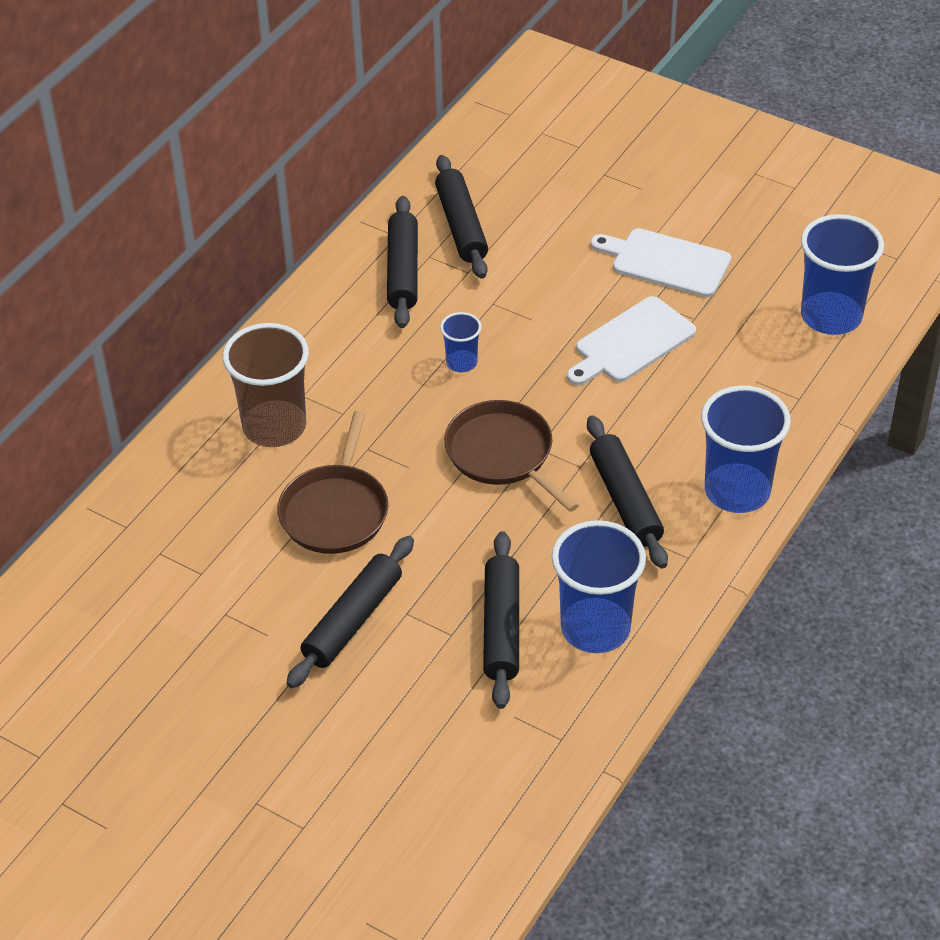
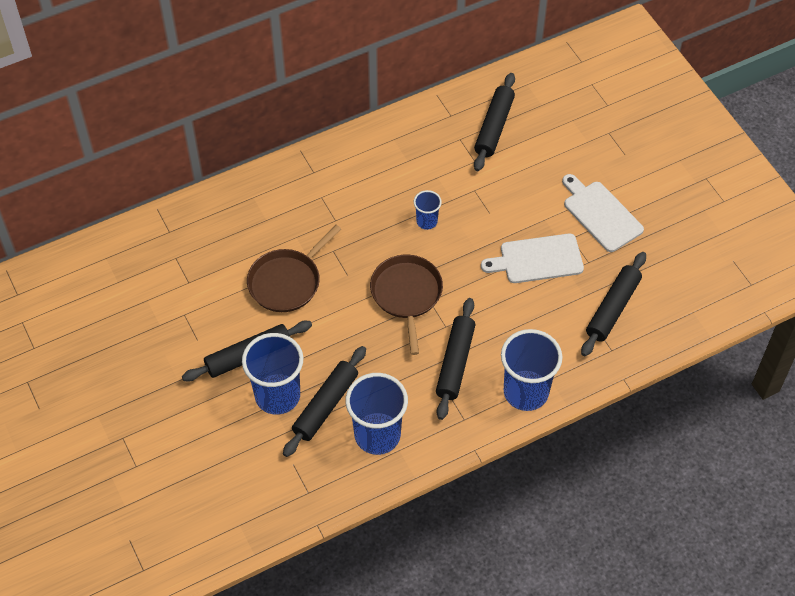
camera: 30 degrees right, 10 degrees up
brown cup [223,323,309,447] -> none
black rolling pin [387,196,418,328] -> black rolling pin moved to [581,252,646,356]
blue cup [801,214,884,335] -> blue cup moved to [242,333,303,415]

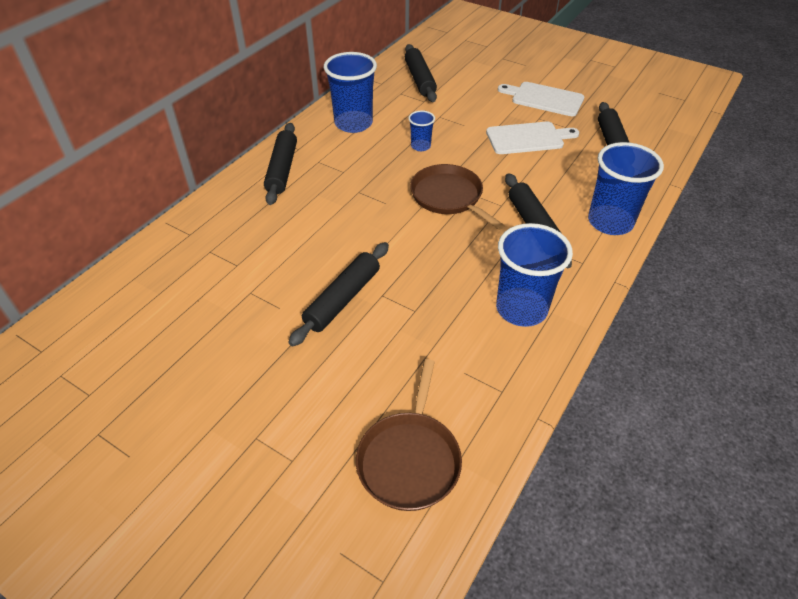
camera: 30 degrees left, 10 degrees down
blue cup [242,333,303,415] -> blue cup moved to [324,52,377,133]
brown pan [247,225,341,312] -> brown pan moved to [356,359,462,511]
black rolling pin [283,346,366,457] -> black rolling pin moved to [264,123,297,205]
white cutting board [481,233,584,283] -> white cutting board turned 150 degrees counterclockwise [486,122,579,154]

